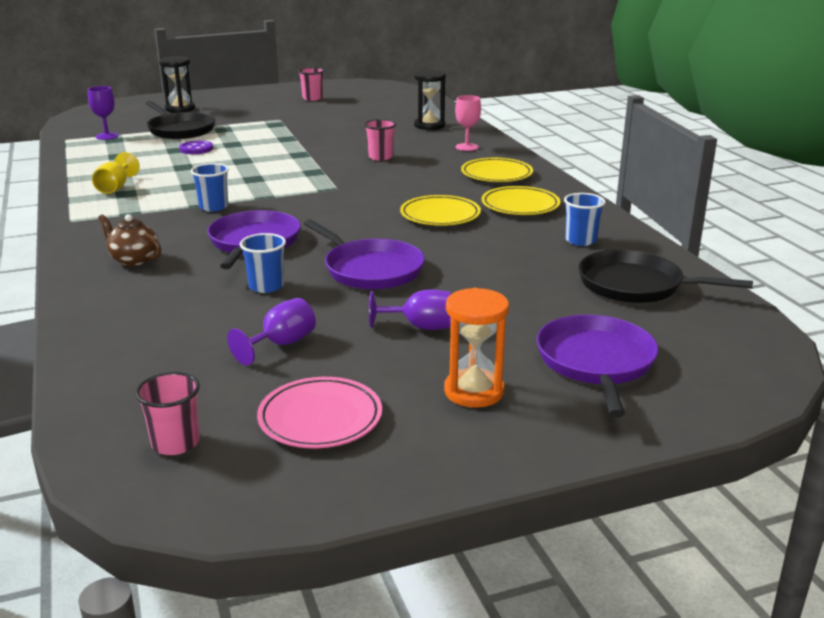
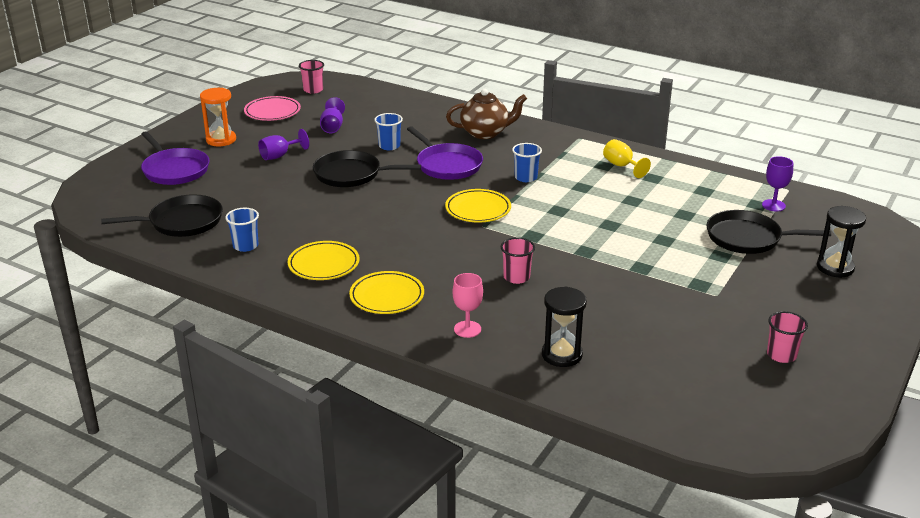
camera: 140 degrees right, 5 degrees up
brown teapot [98,214,161,266] -> brown teapot [446,89,527,139], size x1.50
purple button [180,140,213,154] -> none
purple pan [304,219,425,290] -> black pan [313,150,421,187]
yellow plate [400,195,481,226] -> yellow plate moved to [445,189,511,223]

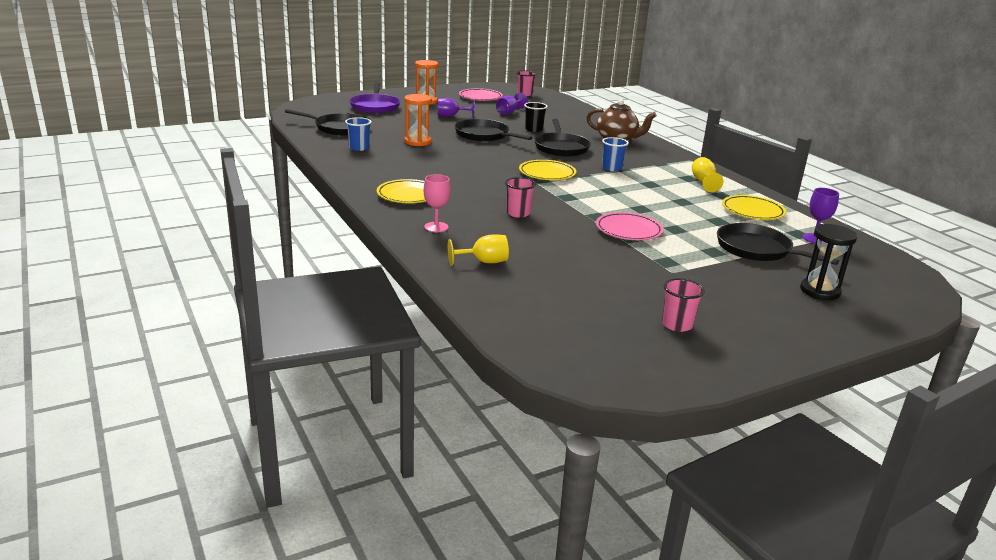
camera: 30 degrees right, 5 degrees down
yellow plate [287,241,359,280] -> yellow plate moved to [722,195,786,220]
blue cup [374,113,403,150] -> black cup [524,102,548,132]
purple pan [407,126,483,180] -> black pan [534,118,591,157]
black hourglass [542,287,587,367] -> yellow goblet [448,234,509,266]
none -> orange hourglass [404,94,432,146]
none -> pink plate [596,212,663,240]

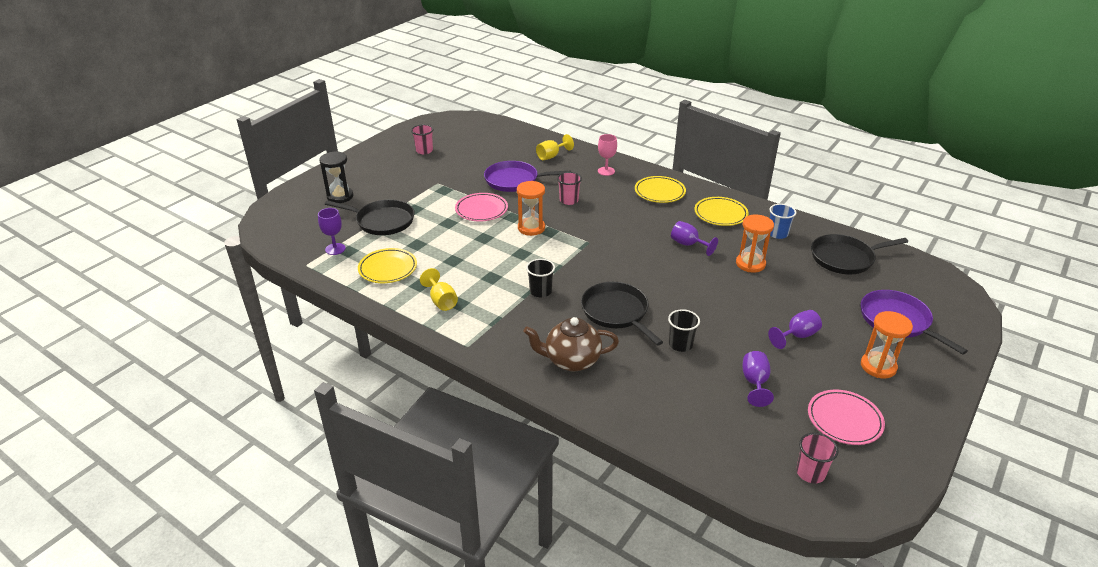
camera: 155 degrees right, 10 degrees up
black pan [455,119,533,142] -> none
yellow plate [519,160,576,180] -> yellow plate moved to [694,197,749,226]
blue cup [602,137,629,171] -> black cup [526,259,555,297]
none -> purple pan [484,161,571,192]
none -> orange hourglass [517,181,545,236]
none -> purple goblet [671,221,718,256]

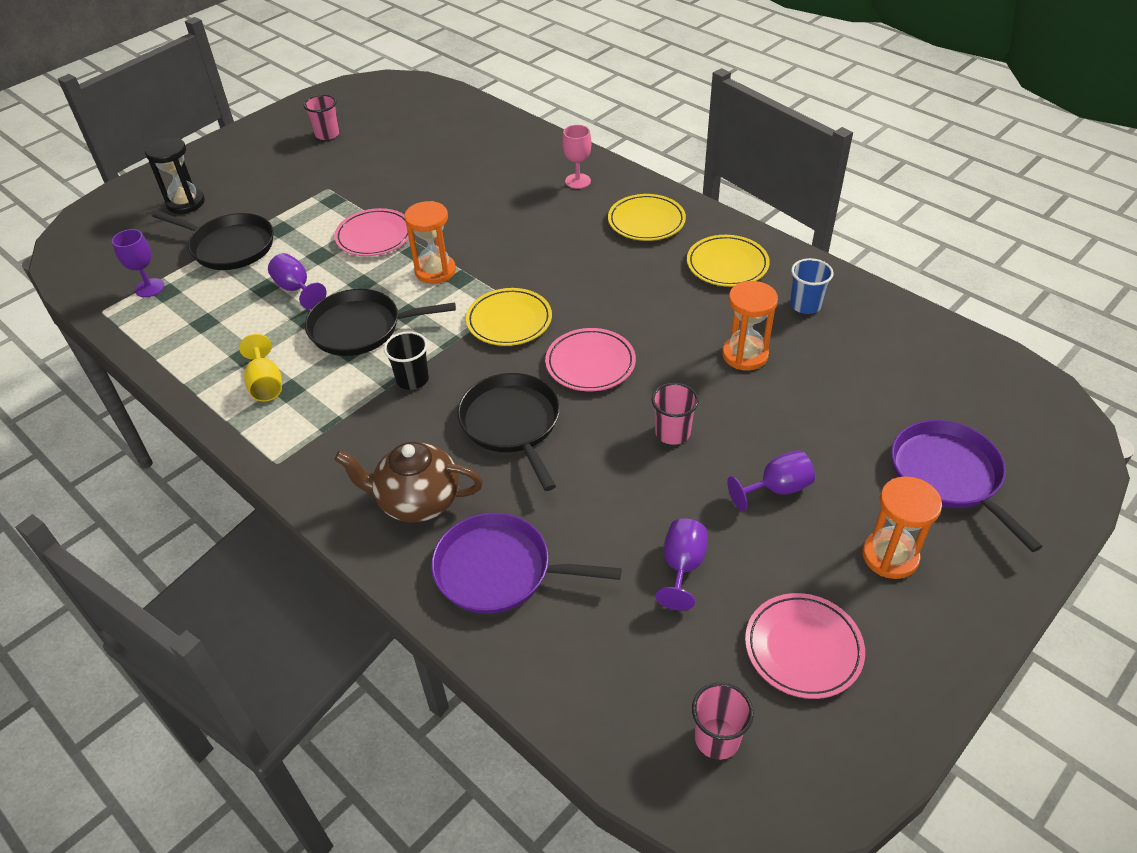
camera: 10 degrees right, 10 degrees up
yellow plate [358,248,417,283] -> yellow plate moved to [466,288,552,346]
purple pan [484,161,571,192] -> purple pan moved to [431,513,622,614]
yellow goblet [536,134,574,160] -> none
pink cup [557,172,582,205] -> pink cup moved to [651,383,699,445]
black cup [668,309,700,352] -> none
purple goblet [671,221,718,256] -> purple goblet moved to [268,253,326,309]
black pan [811,234,908,274] -> black pan moved to [305,289,456,356]
none -> pink plate [545,328,636,391]

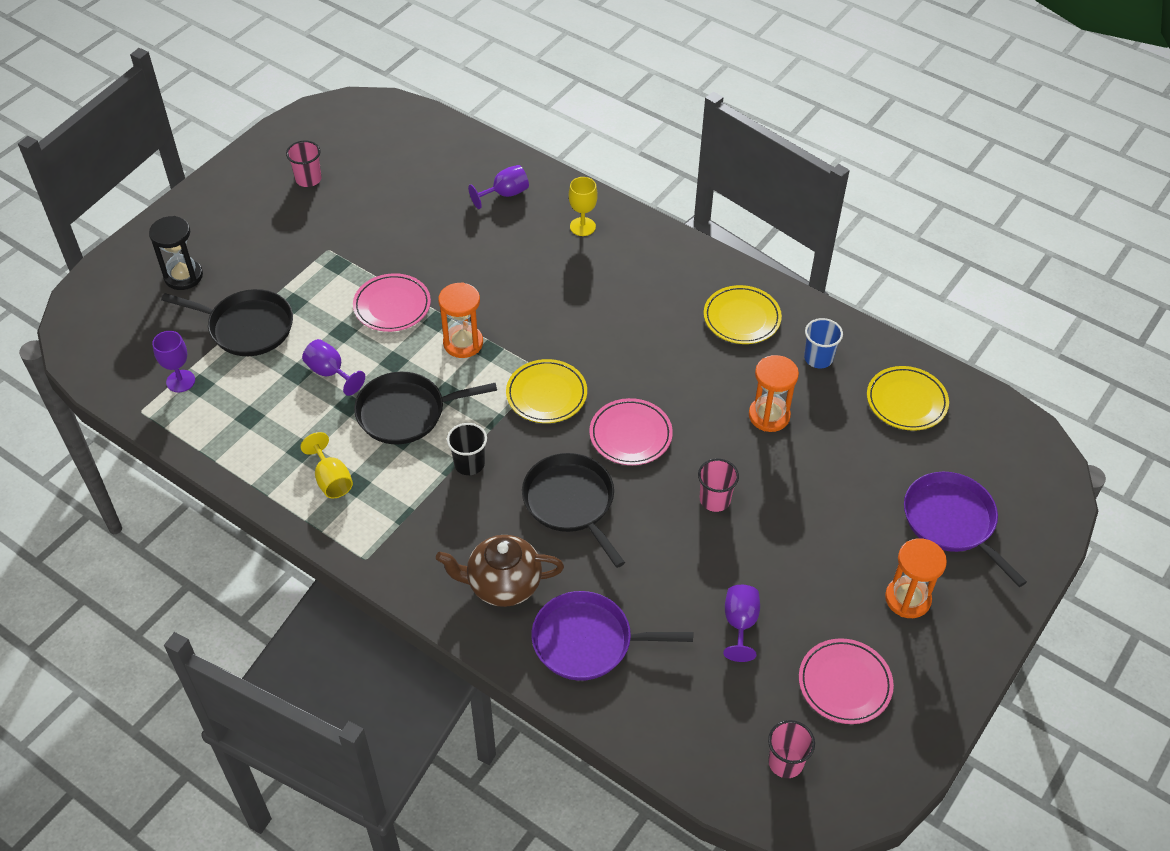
camera: 10 degrees left, 5 degrees up
pink goblet [562,125,592,189] -> yellow goblet [569,177,598,236]
yellow plate [608,194,686,241] -> yellow plate moved to [867,366,949,431]
purple goblet [727,450,815,511] -> purple goblet moved to [468,165,529,209]

